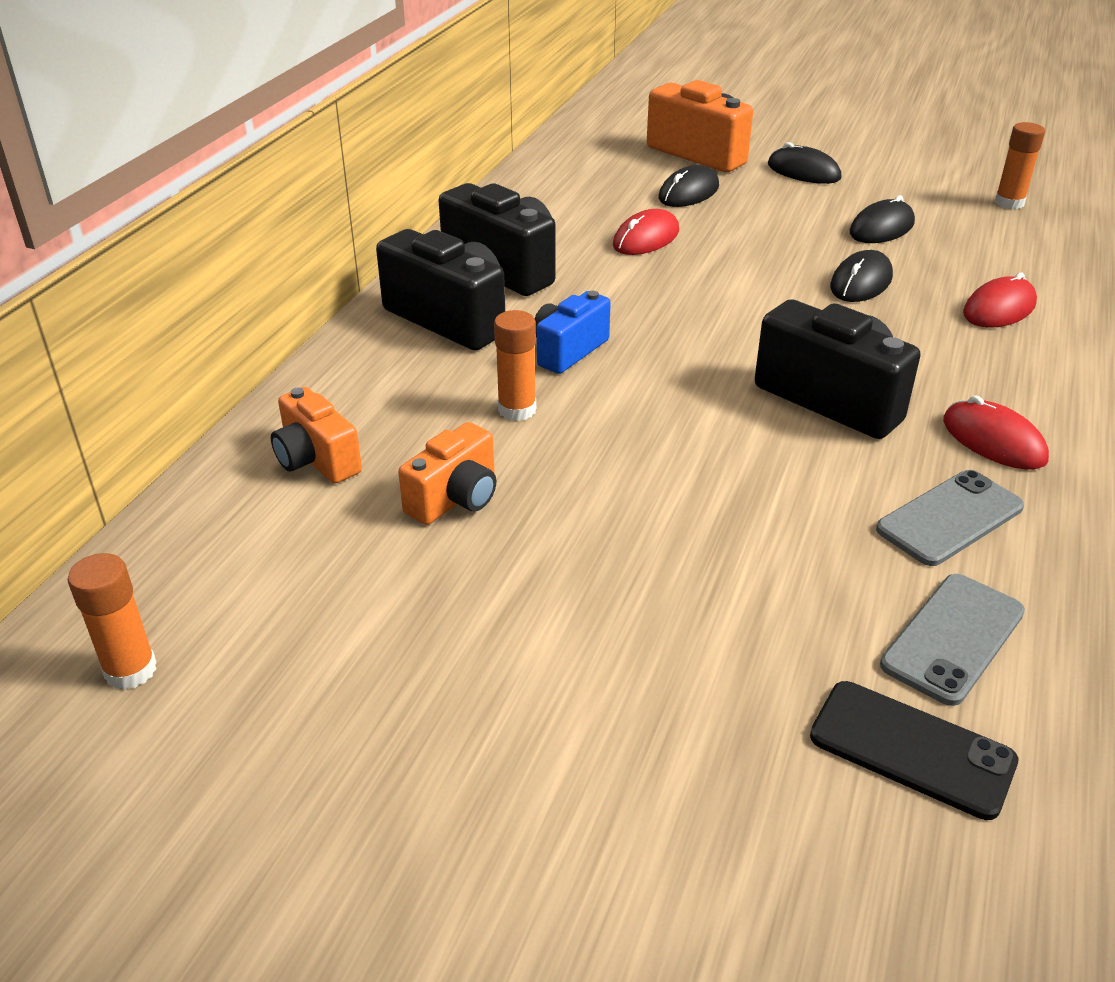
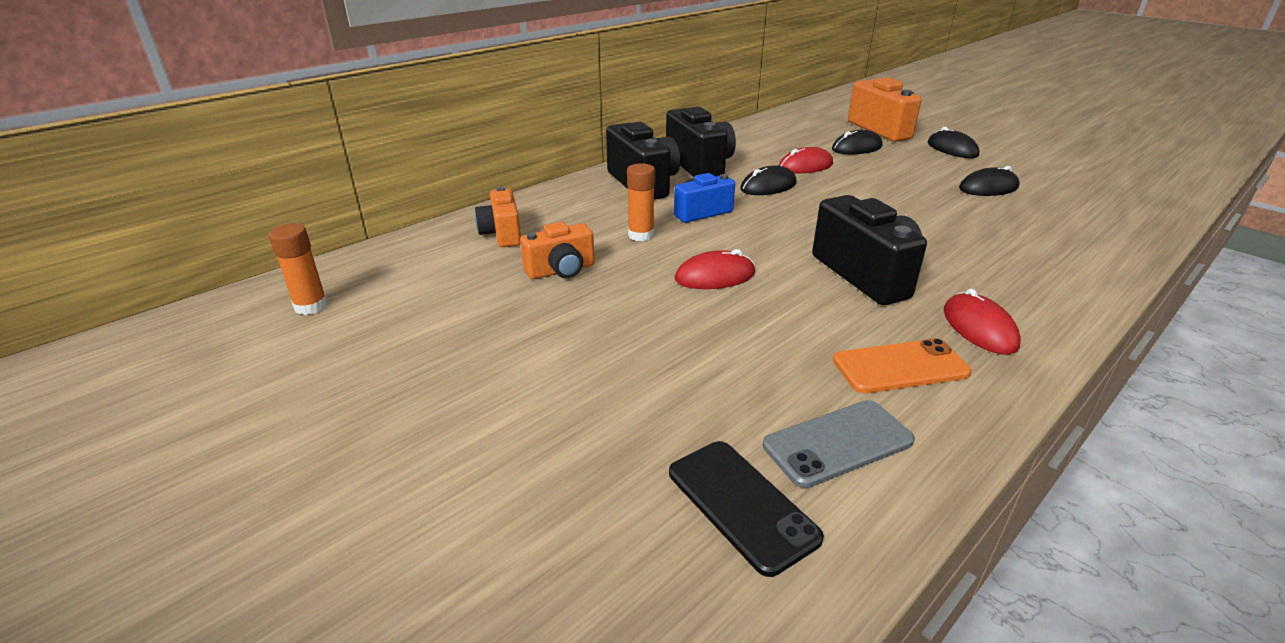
camera: 25 degrees right, 5 degrees down
black mouse [830,250,893,302] -> black mouse moved to [740,166,797,195]
grey phone [876,470,1024,566] -> orange phone [833,338,972,393]
red mouse [963,272,1037,328] -> red mouse moved to [675,249,755,289]
orange glue stick [995,122,1045,209] -> none

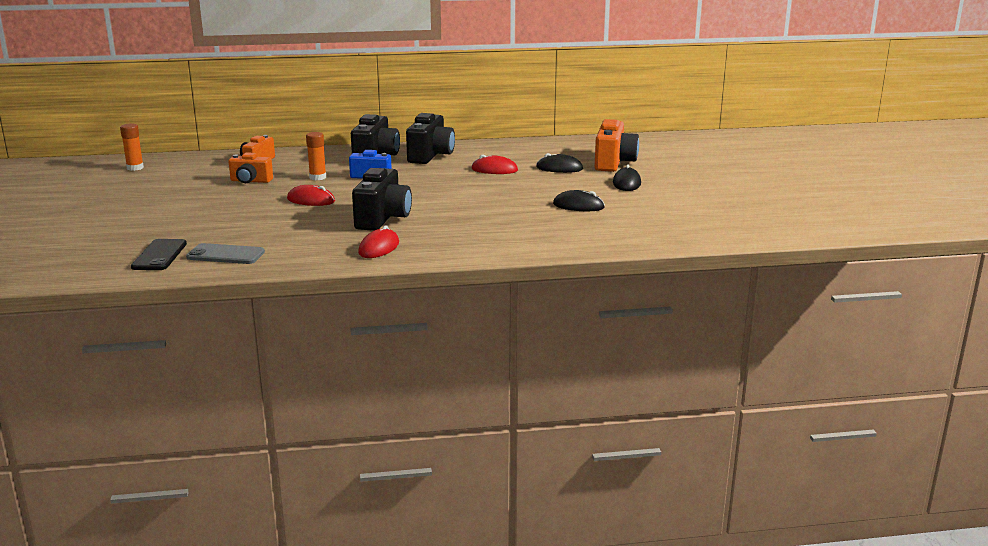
camera: 35 degrees right, 10 degrees down
black mouse [740,166,797,195] -> none
orange phone [833,338,972,393] -> none

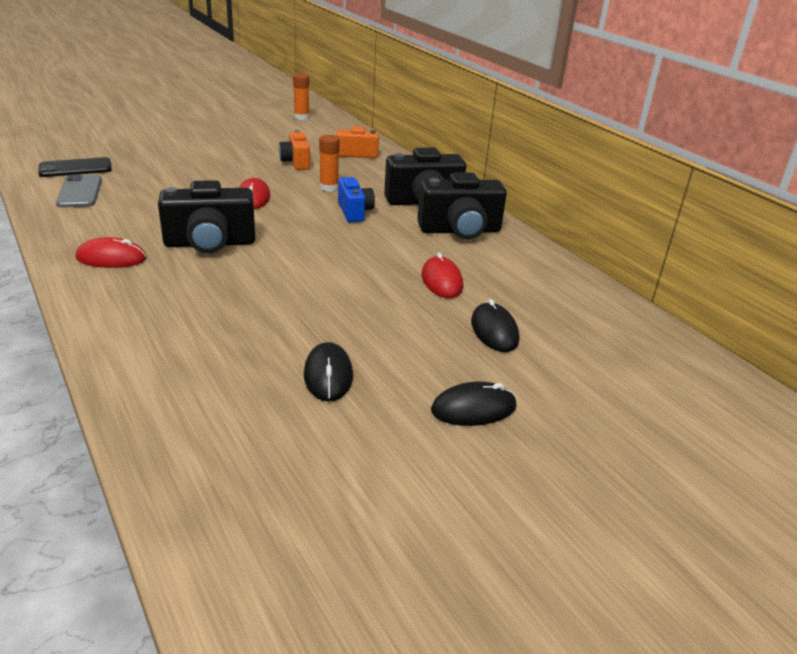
camera: 65 degrees right, 10 degrees up
orange camera [594,119,639,172] -> none

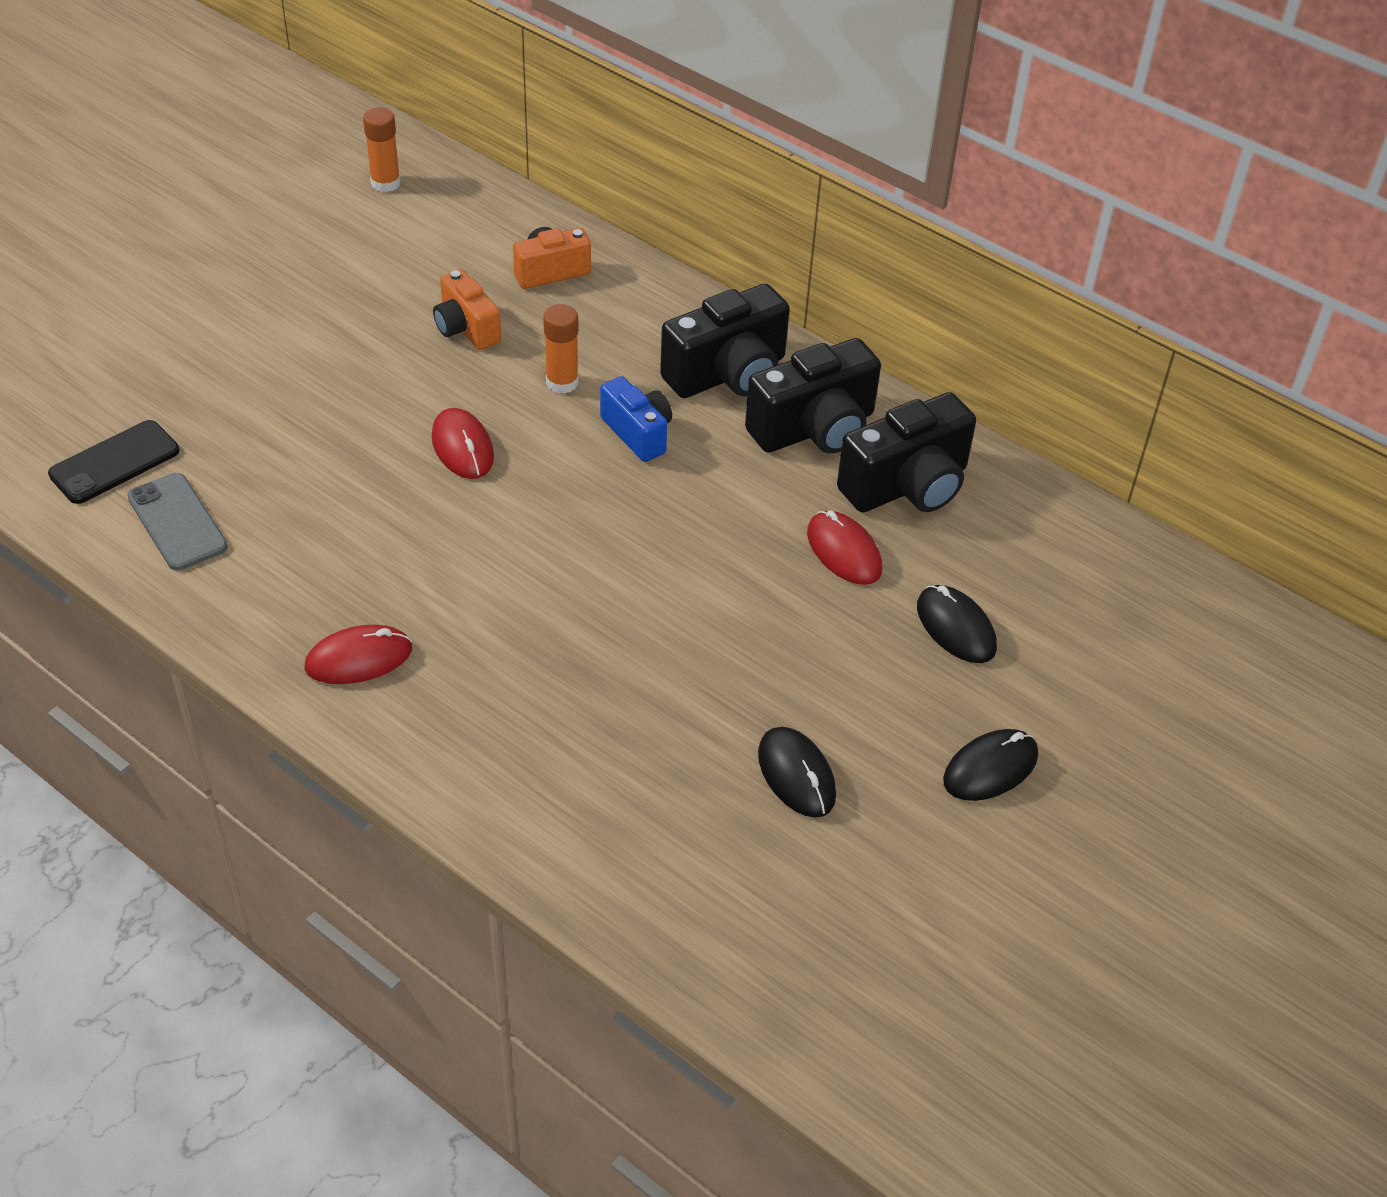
camera: 20 degrees left, 15 degrees up
black camera [158,180,255,253] -> black camera moved to [837,392,976,512]

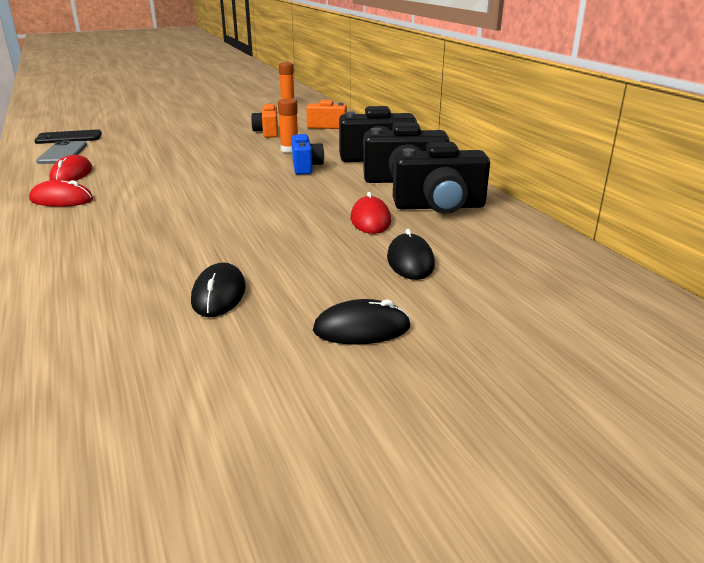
camera: 30 degrees right, 20 degrees down
red mouse [432,408,494,479] -> red mouse moved to [50,155,92,181]

